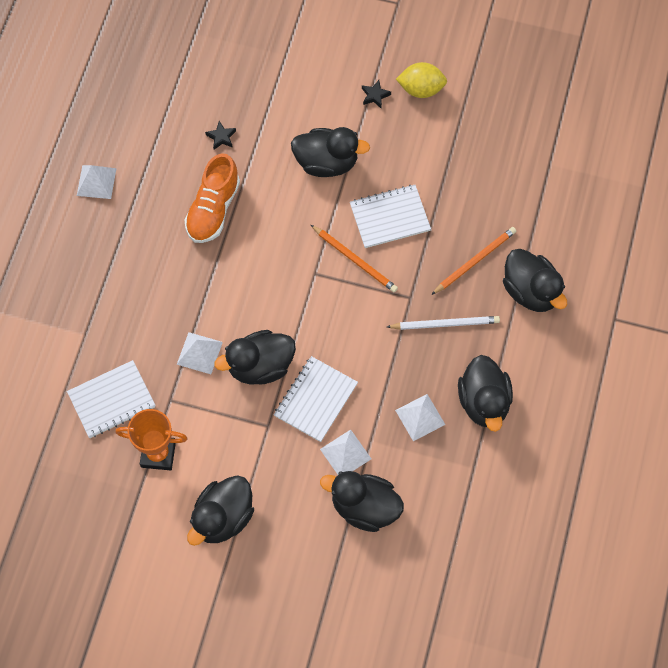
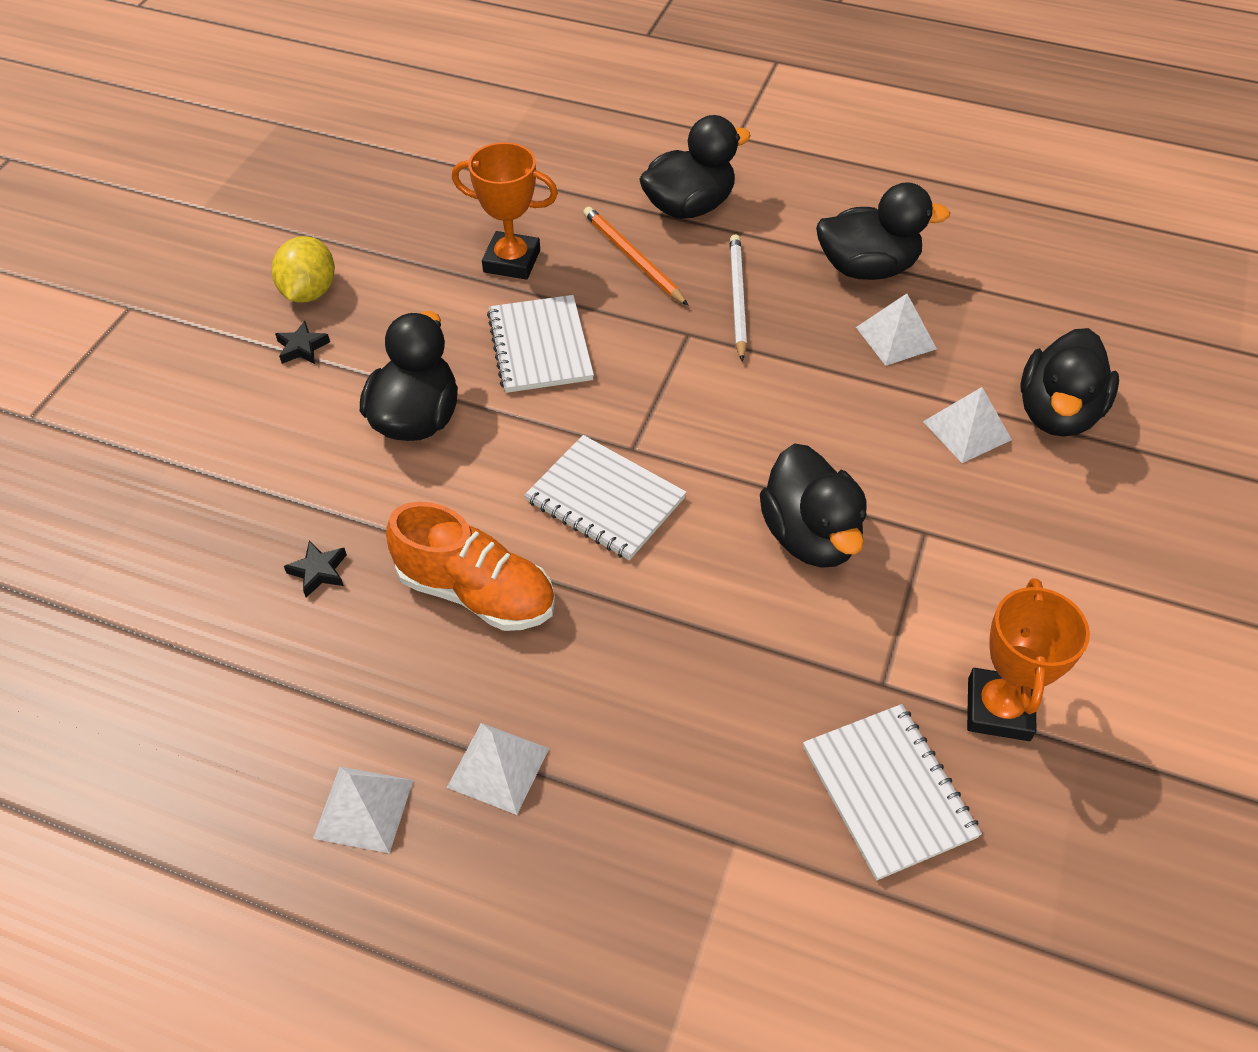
camera: 85 degrees left, 15 degrees down
white pyramid [177,332,223,374] -> white pyramid moved to [447,723,549,815]
black duck [187,475,254,546] -> none
white notebook [274,356,358,442] -> white notebook moved to [525,435,687,560]
orange pencil [311,225,398,292] -> none
none -> orange trophy [452,142,558,280]

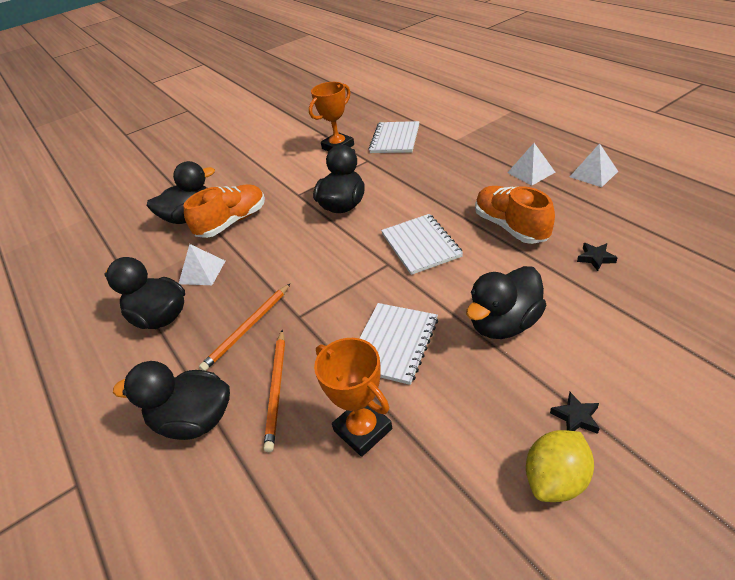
camera: 140 degrees left, 10 degrees down
white pencil [730,234,747,362] -> orange pencil [199,283,291,371]
white pyramid [923,387,1012,463] -> orange shoe [183,185,265,238]

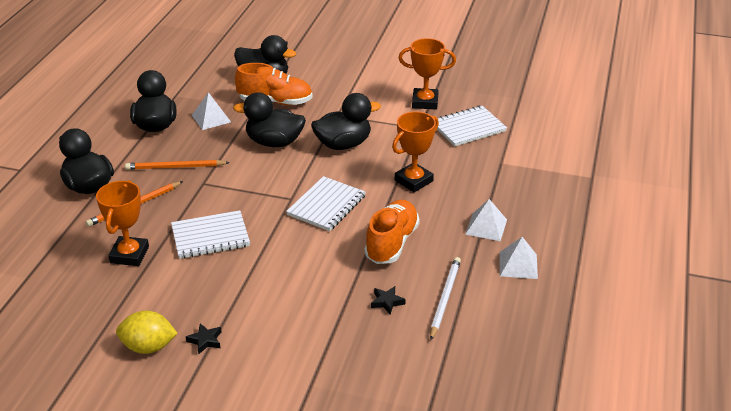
camera: 45 degrees right, 5 degrees down
black duck [466,266,547,339] -> black duck moved to [233,92,306,147]
none -> orange trophy [392,111,439,192]
none -> white pencil [430,257,461,340]

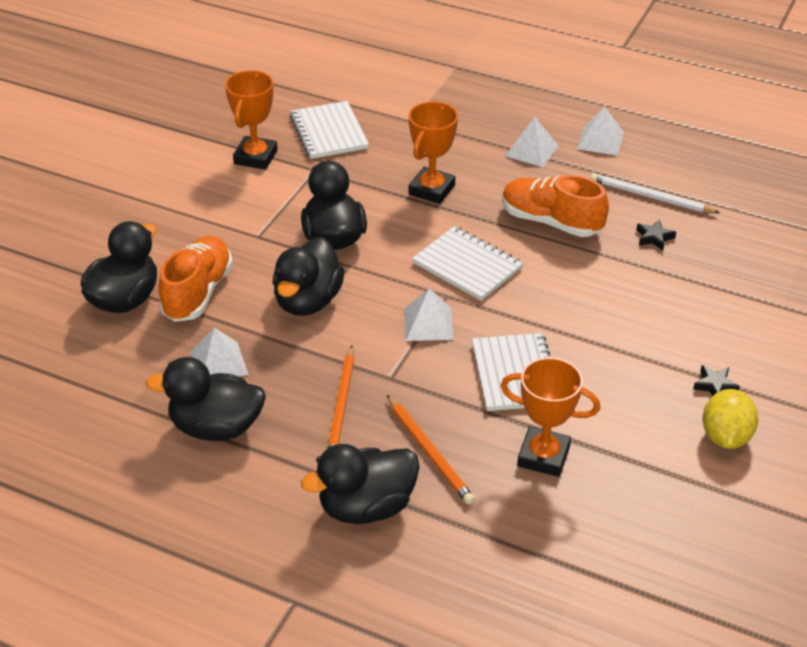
camera: 80 degrees left, 5 degrees up
orange trophy [392,111,439,192] -> orange trophy turned 60 degrees clockwise [408,101,458,204]
none -> white pyramid [404,288,454,341]

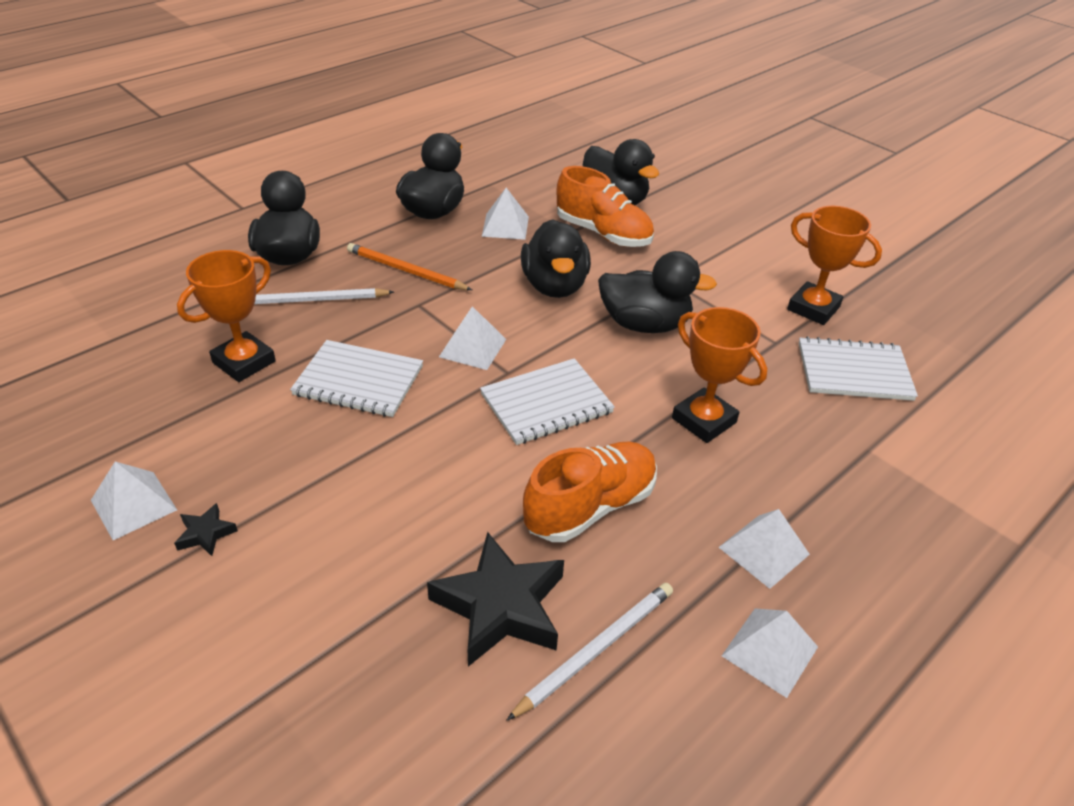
camera: 110 degrees right, 0 degrees up
black duck [272,237,345,316] -> black duck turned 135 degrees counterclockwise [521,219,591,298]
orange pencil [387,395,475,505] -> white pencil [255,288,394,304]
black star [636,219,676,250] -> black star [427,532,564,667], size x2.25
yellow lemon [702,389,758,449] -> white pyramid [91,461,177,540]

